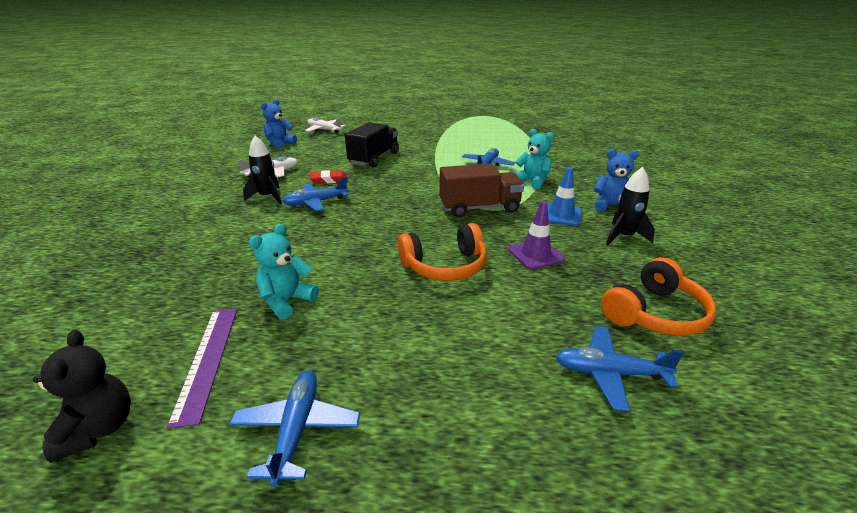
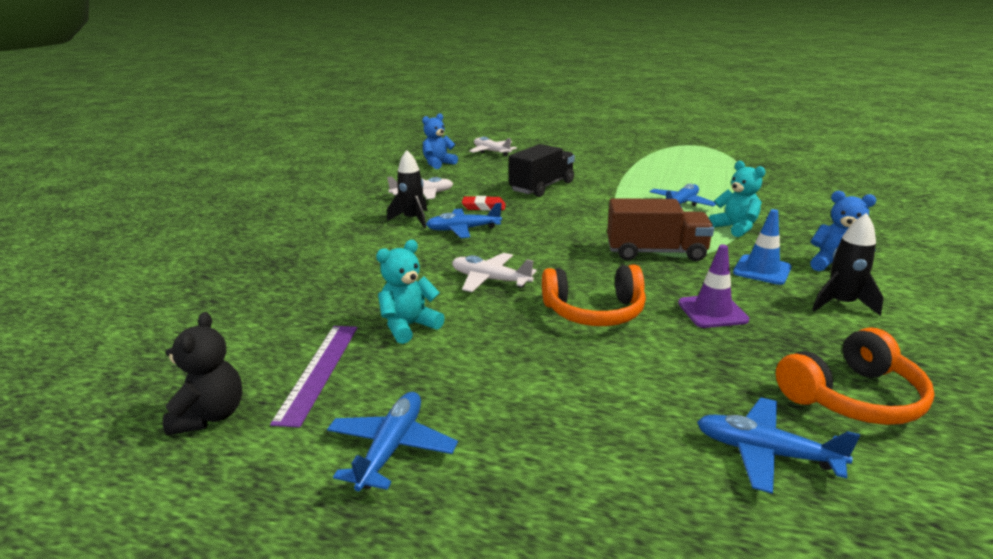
camera: 15 degrees right, 5 degrees down
none -> white plane [452,253,537,292]

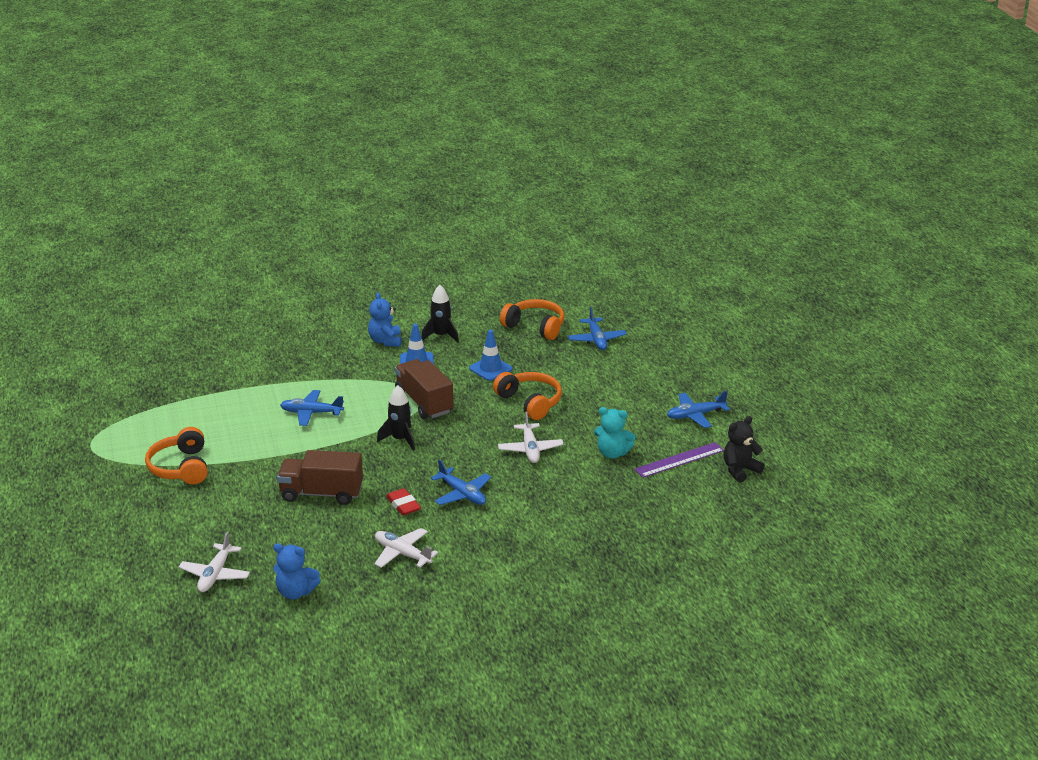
camera: 125 degrees left, 5 degrees up
black rocket [387,150,427,228] -> black rocket moved to [377,385,415,451]
black truck [509,144,575,197] -> brown truck [277,450,363,505]
purple traffic cone [678,244,749,328] -> blue traffic cone [469,330,513,381]
turquoise teddy bear [709,161,766,237] -> none
none -> orange headphones [145,427,207,484]

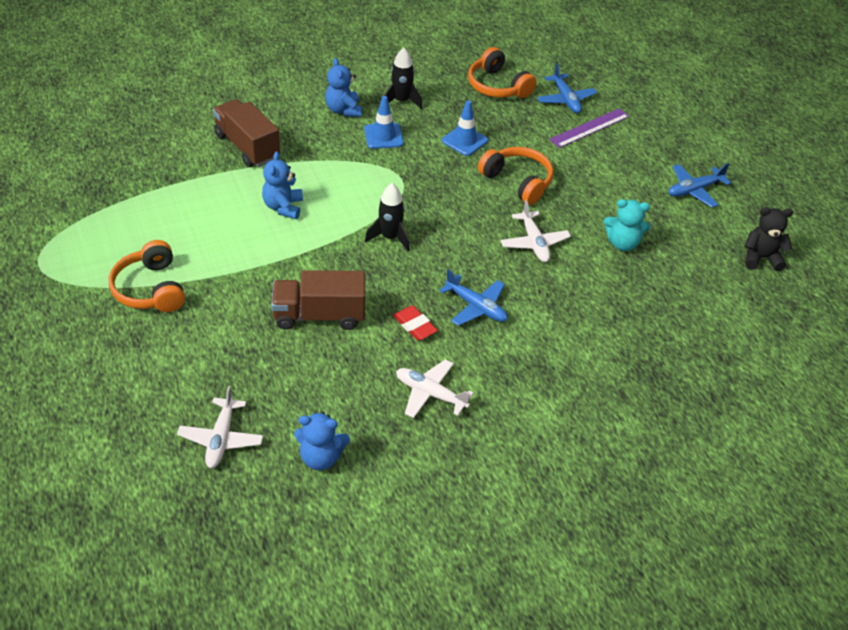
camera: 10 degrees left, 15 degrees up
blue plane [280,390,344,426] -> blue teddy bear [262,151,303,219]
brown truck [395,359,454,419] -> brown truck moved to [213,99,280,167]
orange headphones [500,299,565,340] -> orange headphones turned 150 degrees counterclockwise [468,47,537,98]
purple ruler [634,442,724,478] -> purple ruler moved to [549,108,630,148]
black teddy bear [723,416,765,482] -> black teddy bear turned 45 degrees clockwise [745,207,793,271]

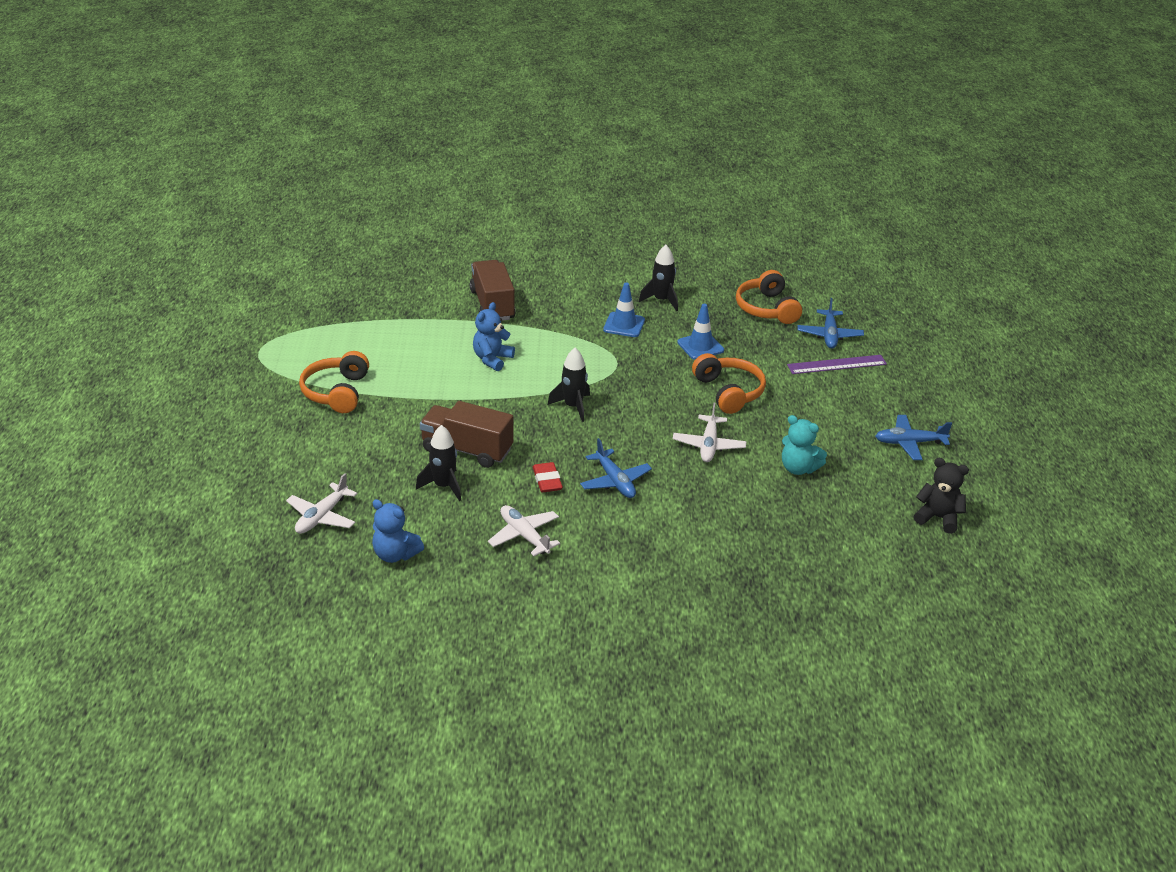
camera: 25 degrees right, 10 degrees down
blue teddy bear [325,58,362,117] -> none
none -> black rocket [416,425,461,501]

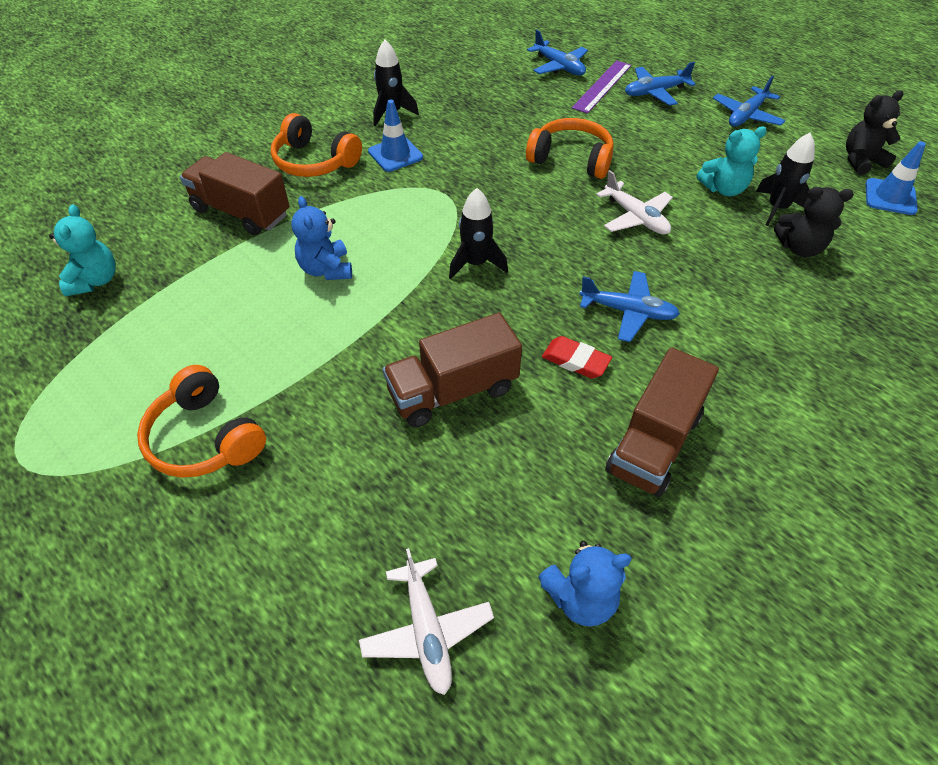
camera: 45 degrees left, 15 degrees up
black rocket [416,425,461,501] -> black rocket moved to [756,133,815,226]
white plane [488,505,560,556] -> brown truck [605,347,719,497]
blue traffic cone [677,304,724,360] -> blue traffic cone moved to [866,141,926,215]
orange headphones [736,270,802,324] -> orange headphones moved to [271,113,362,177]
none -> turquoise teddy bear [49,205,116,296]
none -> blue plane [625,62,696,106]
none -> black teddy bear [774,187,854,257]

